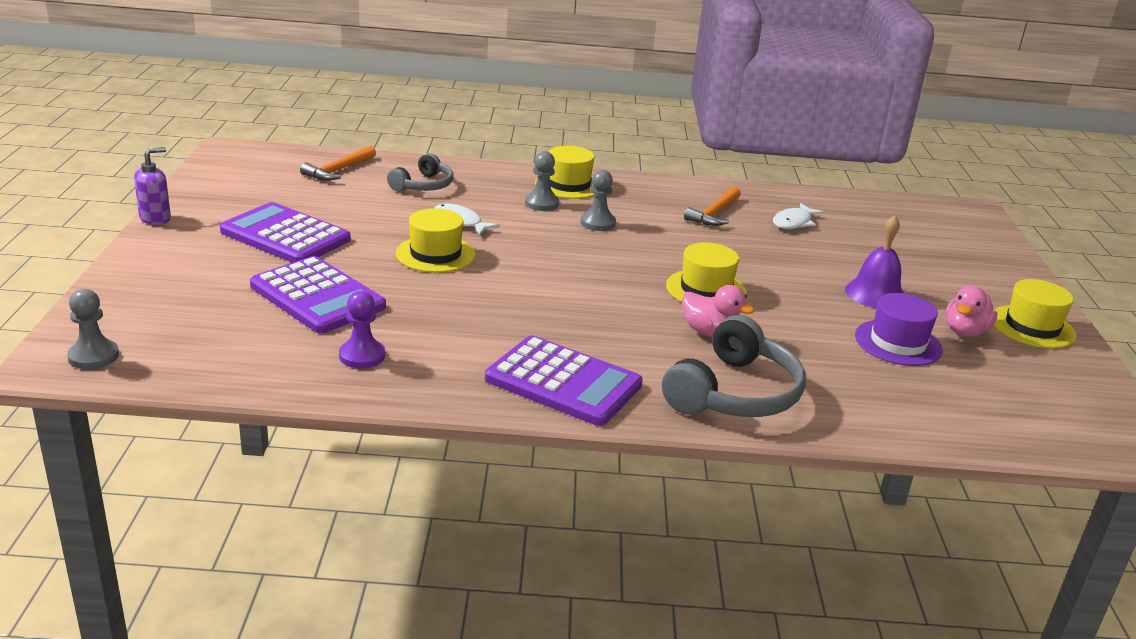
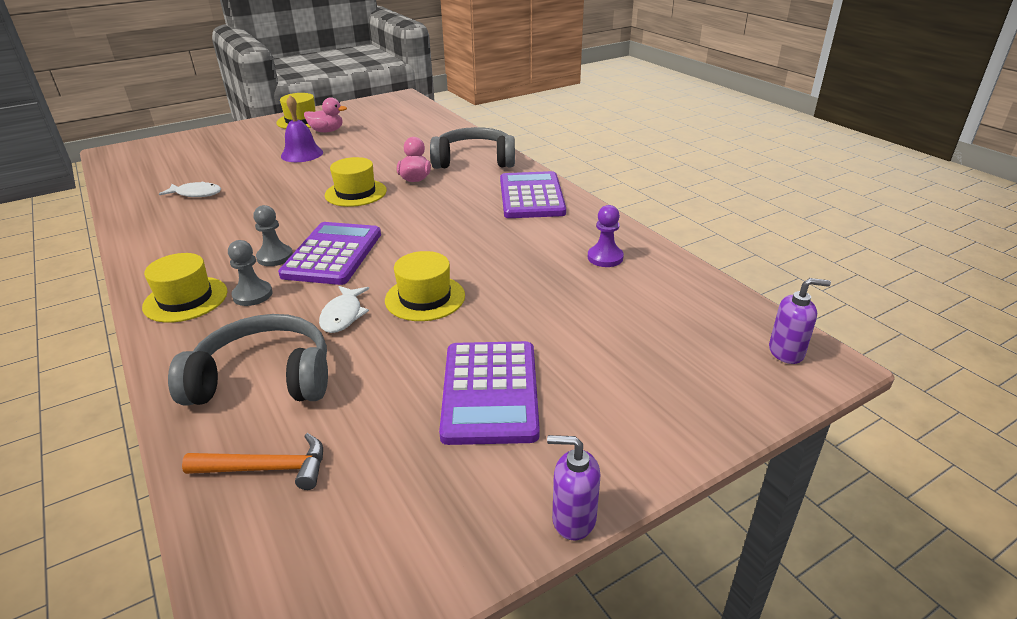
camera: 120 degrees left, 5 degrees up
grey pawn [67,289,119,369] -> purple soap dispenser [769,278,831,364]
purple calculator [250,256,386,333] -> purple calculator moved to [278,222,381,285]
grey headphones [387,153,454,192] -> grey headphones [168,314,328,406], size x1.65
orange hammer [684,187,741,226] -> none
purple hat [855,293,943,366] -> none

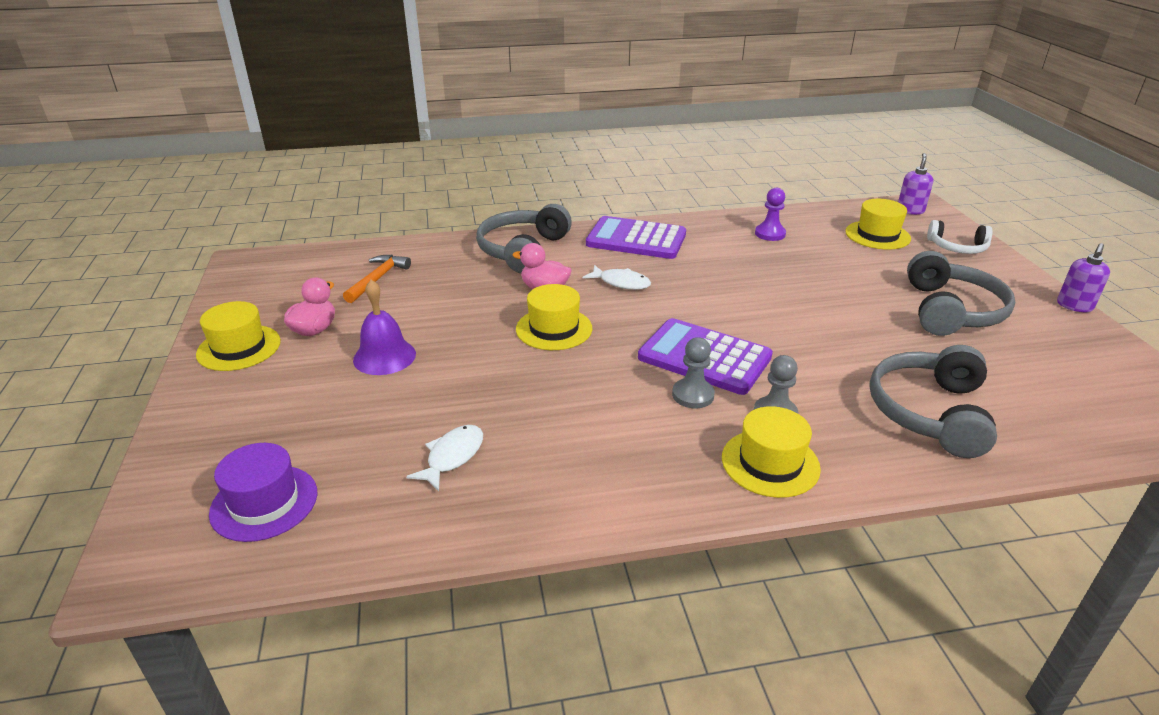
camera: 70 degrees left, 0 degrees up
orange hammer [182,433,323,490] -> orange hammer moved to [343,255,411,303]
white fish [319,286,369,333] -> white fish moved to [583,265,651,290]
yellow hat [385,251,465,321] -> yellow hat moved to [845,199,911,250]
purple calculator [439,341,540,445] -> grey headphones [907,251,1015,336]
none -> purple hat [209,443,317,542]
none -> white headphones [927,220,993,254]

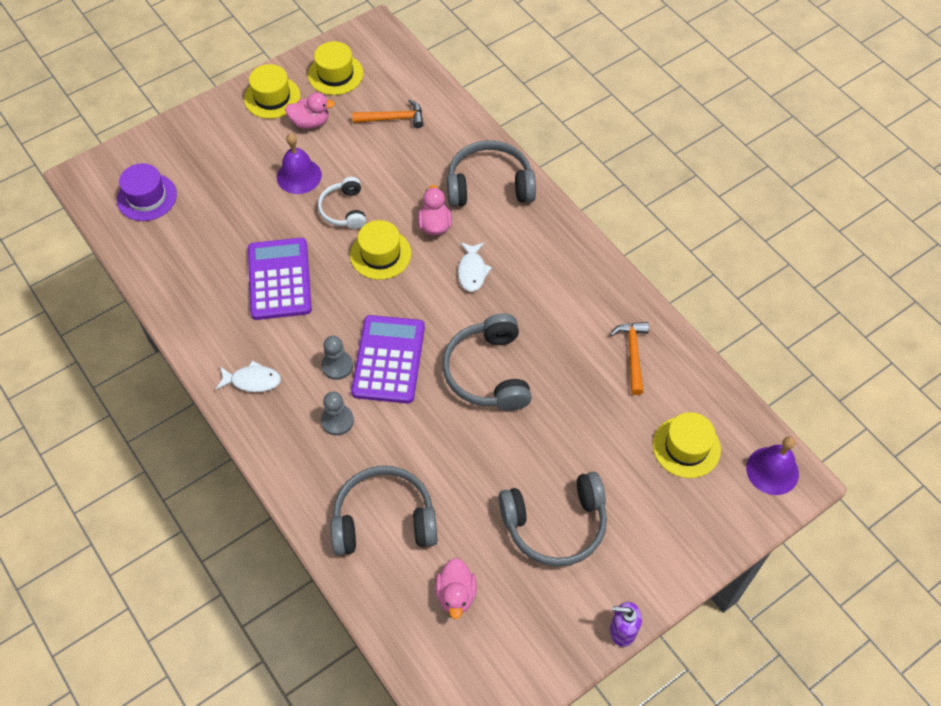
camera: 65 degrees right, 25 degrees up
white fish [406,425,483,491] -> white fish moved to [216,360,281,392]
purple calculator [586,216,686,259] -> purple calculator moved to [248,238,312,320]
yellow hat [722,406,821,498] -> yellow hat moved to [308,41,363,95]
purple pawn [755,188,786,241] -> orange hammer [610,322,649,395]
purple soap dispenser [898,153,934,215] -> purple bell [746,436,799,495]
white headphones [927,220,993,254] -> white headphones moved to [318,177,366,229]
none -> pink duck [435,558,477,619]
none -> grey headphones [443,313,532,411]

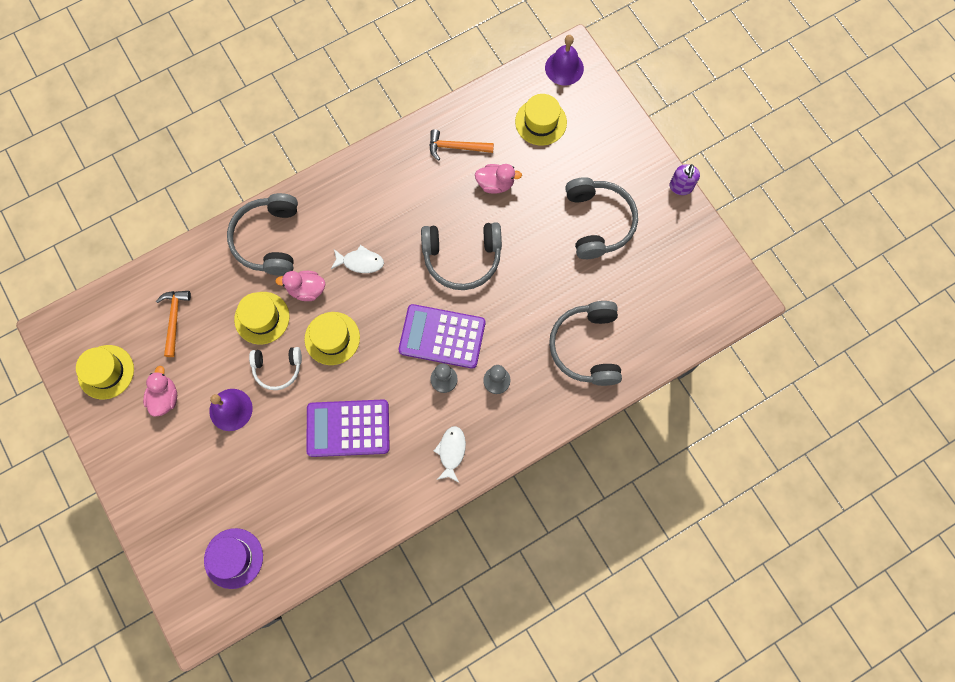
camera: 85 degrees left, 15 degrees up
yellow hat [244,64,300,119] -> yellow hat moved to [234,292,290,345]
pink duck [435,558,477,619] -> pink duck moved to [475,164,522,194]

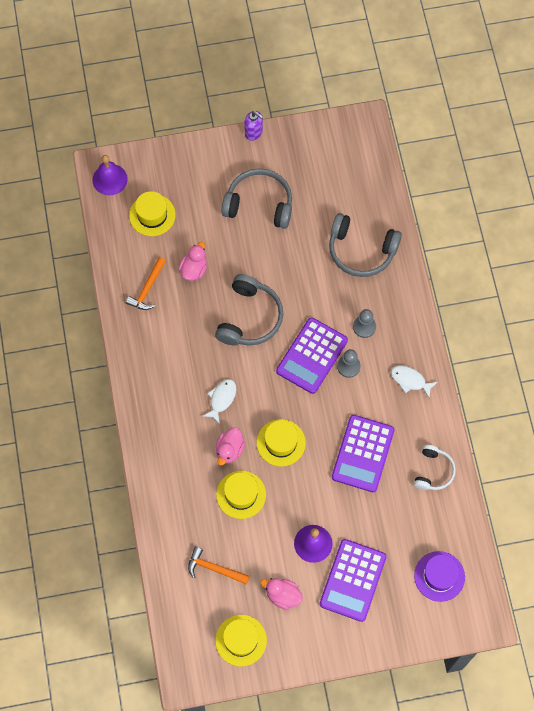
camera: 70 degrees left, 5 degrees down
grey headphones [227,193,298,276] -> none
white headphones [249,347,302,390] -> white headphones moved to [414,445,456,490]
none -> purple calculator [320,539,387,622]

